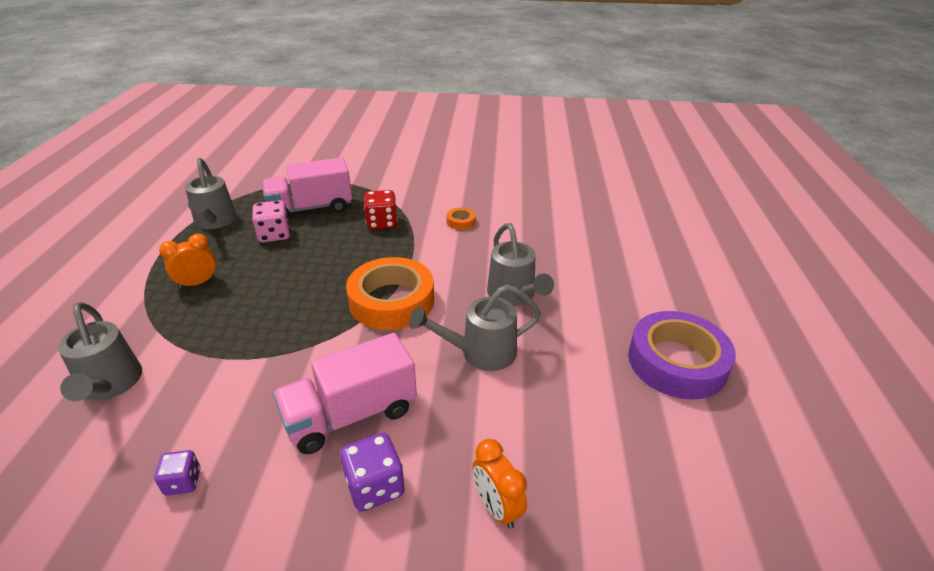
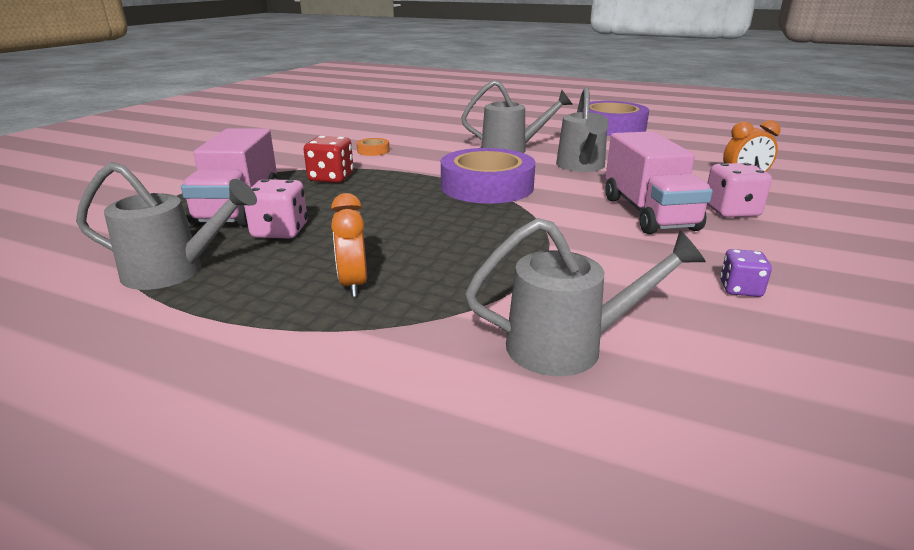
camera: 70 degrees left, 10 degrees down
purple dice [340,433,405,512] -> pink dice [707,163,772,217]
orange tape [346,257,434,330] -> purple tape [441,148,535,204]

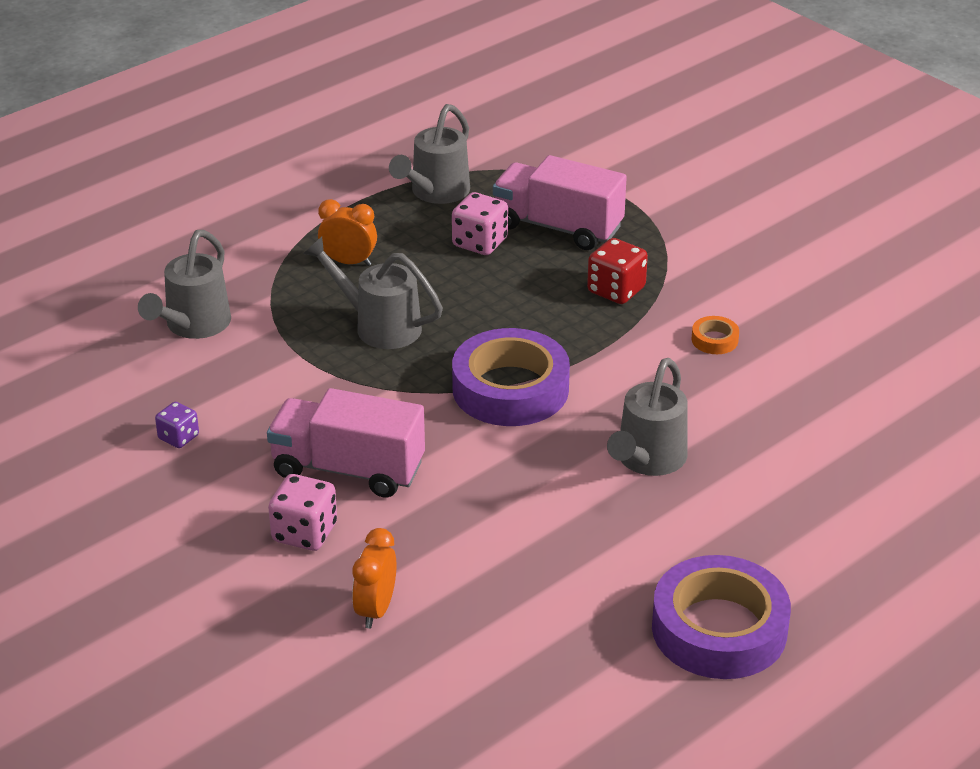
camera: 115 degrees right, 10 degrees up
grey watering can [556,87,608,172] -> grey watering can moved to [303,236,443,349]

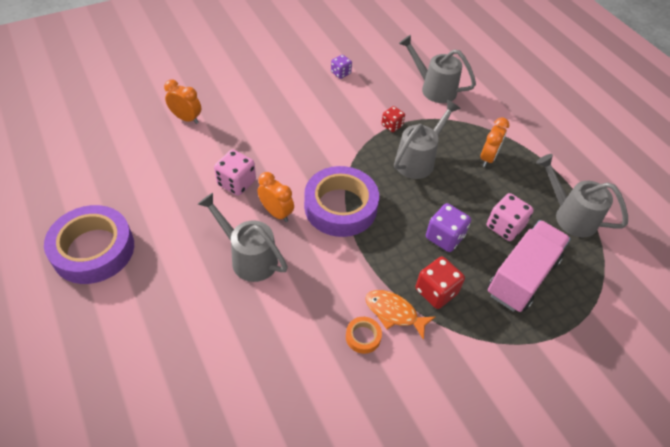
camera: 100 degrees right, 15 degrees up
pink truck [267,388,425,498] -> none
pink dice [268,474,337,551] -> pink dice moved to [214,150,256,196]
none -> orange clock [258,172,294,222]
none -> orange fish [365,290,435,340]
none -> red dice [381,106,405,132]
none -> purple dice [426,203,471,252]

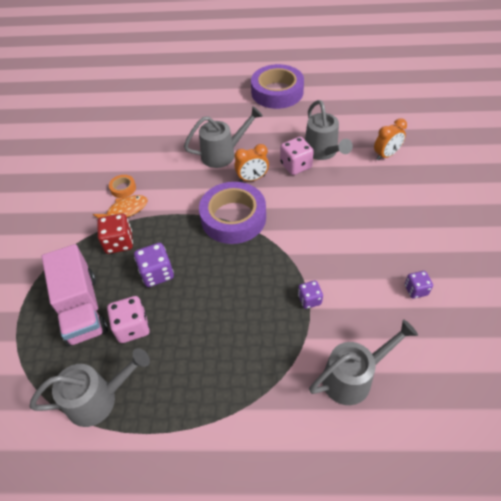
camera: 125 degrees right, 0 degrees up
red dice [381,106,405,132] -> purple dice [298,280,323,309]
grey watering can [394,100,461,179] -> grey watering can moved to [305,100,353,160]
orange clock [480,117,509,167] -> none

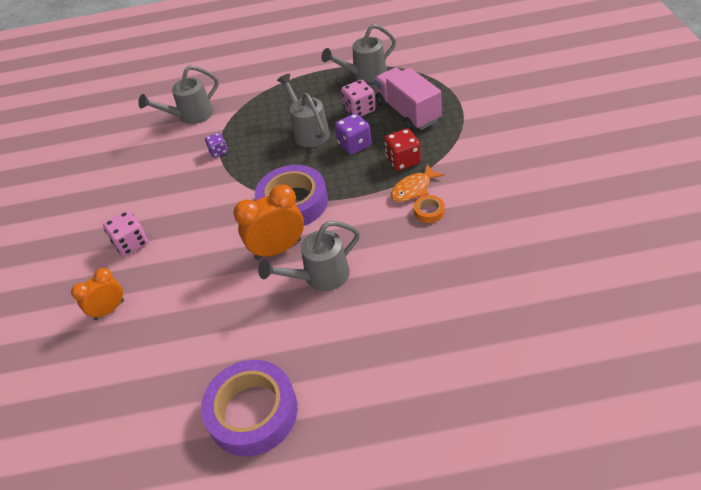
camera: 175 degrees right, 5 degrees down
orange clock [234,144,269,182] -> orange clock [233,185,304,260], size x1.54
pink dice [280,137,314,175] -> pink dice moved to [103,211,148,256]
grey watering can [305,100,353,160] -> grey watering can moved to [277,74,330,147]
purple dice [405,271,433,299] -> none

